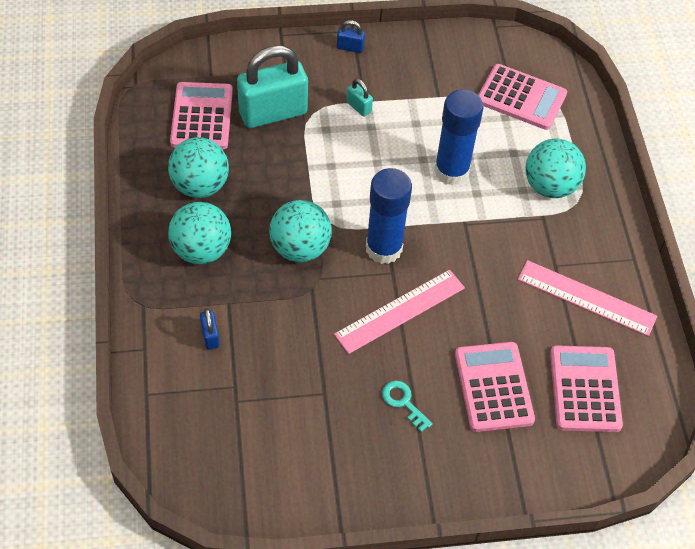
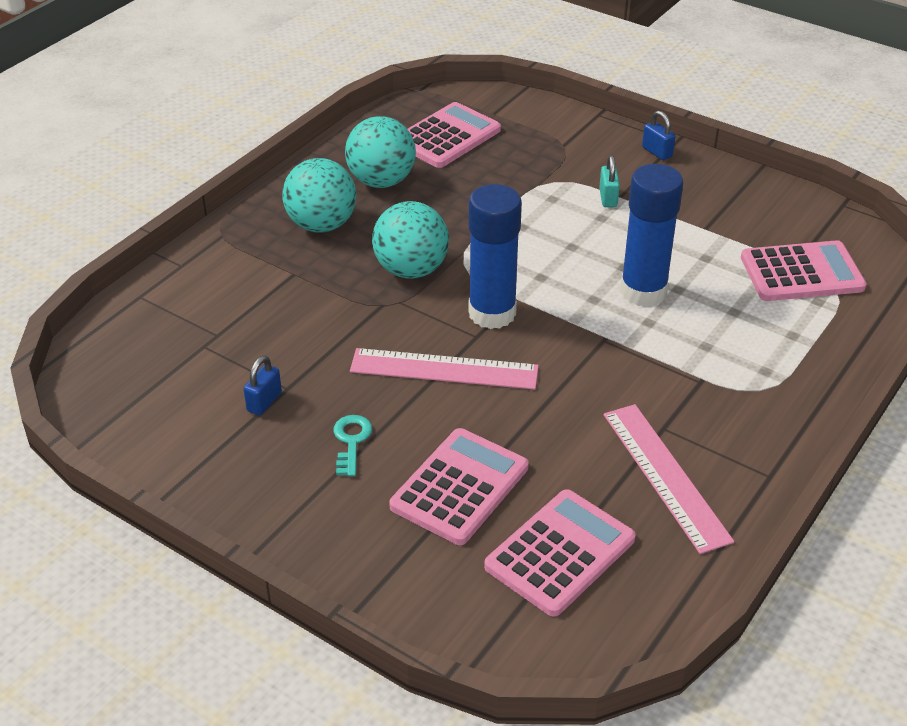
camera: 45 degrees right, 15 degrees down
blue padlock [200,308,220,350] -> blue padlock moved to [244,356,282,416]
turquoise padlock [237,45,308,128] -> none
pink calculator [478,64,567,130] -> pink calculator turned 75 degrees counterclockwise [741,240,867,301]
turquoise ball [525,139,586,198] -> none

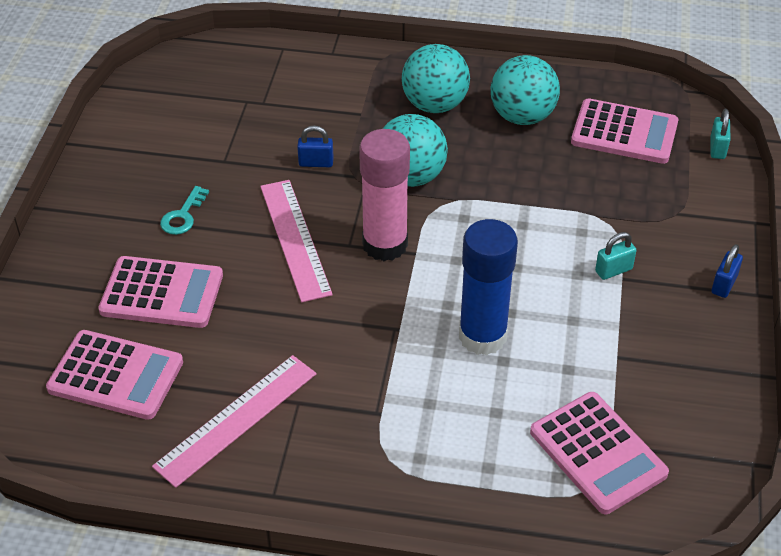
camera: 65 degrees right, 5 degrees up
blue padlock [244,356,282,416] -> blue padlock moved to [297,125,334,167]
turquoise key [333,415,372,476] -> turquoise key turned 135 degrees clockwise [160,186,209,235]
blue glue stick [469,184,522,329] -> pink glue stick [359,129,410,261]
none -> turquoise padlock [710,109,731,159]

